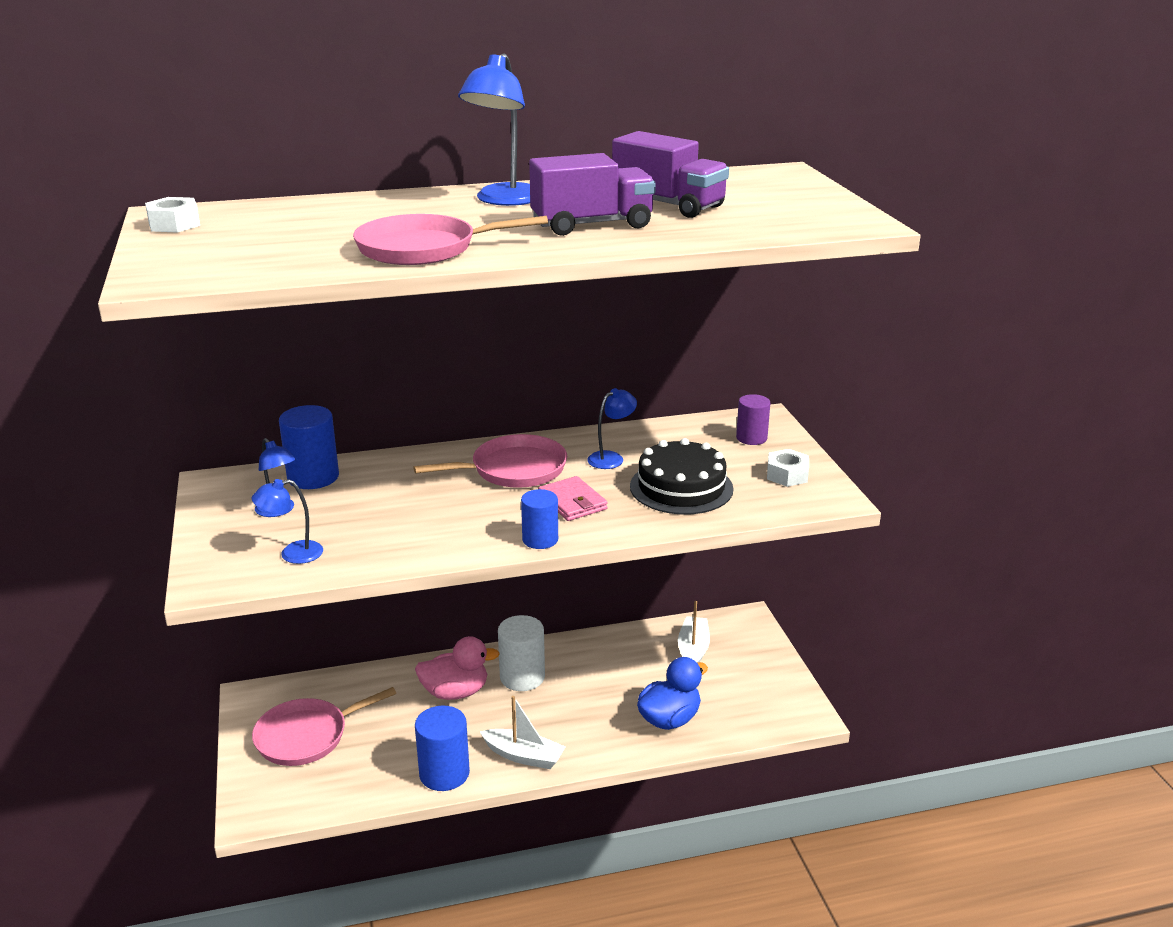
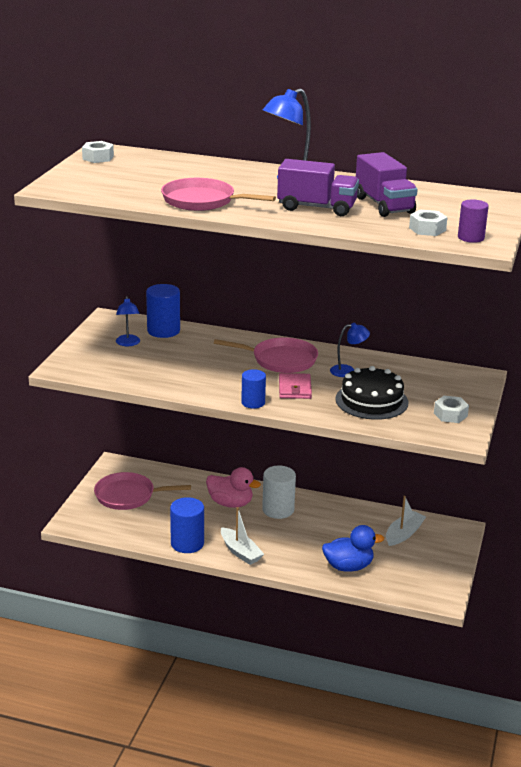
camera: 30 degrees right, 0 degrees up
blue lamp [252,479,323,564] -> none
purple cylinder [736,394,770,445] -> purple cylinder moved to [458,200,489,243]
none -> white nut [409,210,448,236]

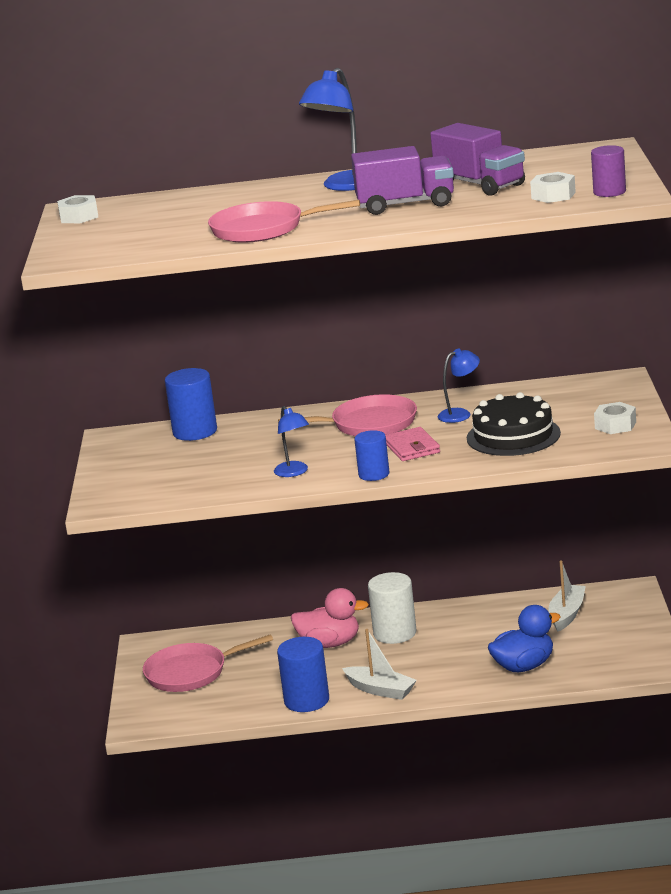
camera: 15 degrees left, 5 degrees down
blue lamp [116,296,140,346] -> blue lamp moved to [274,406,309,477]

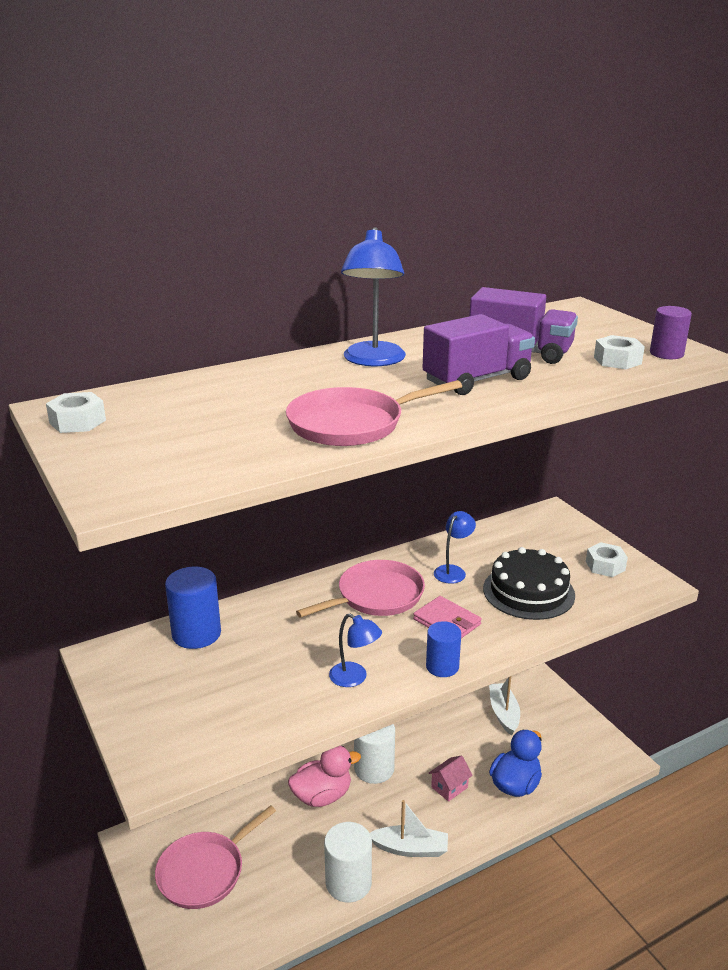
camera: 30 degrees left, 5 degrees up
blue cylinder [277,637,329,712] -> white cylinder [324,822,372,903]
none -> pink house [429,755,473,802]

